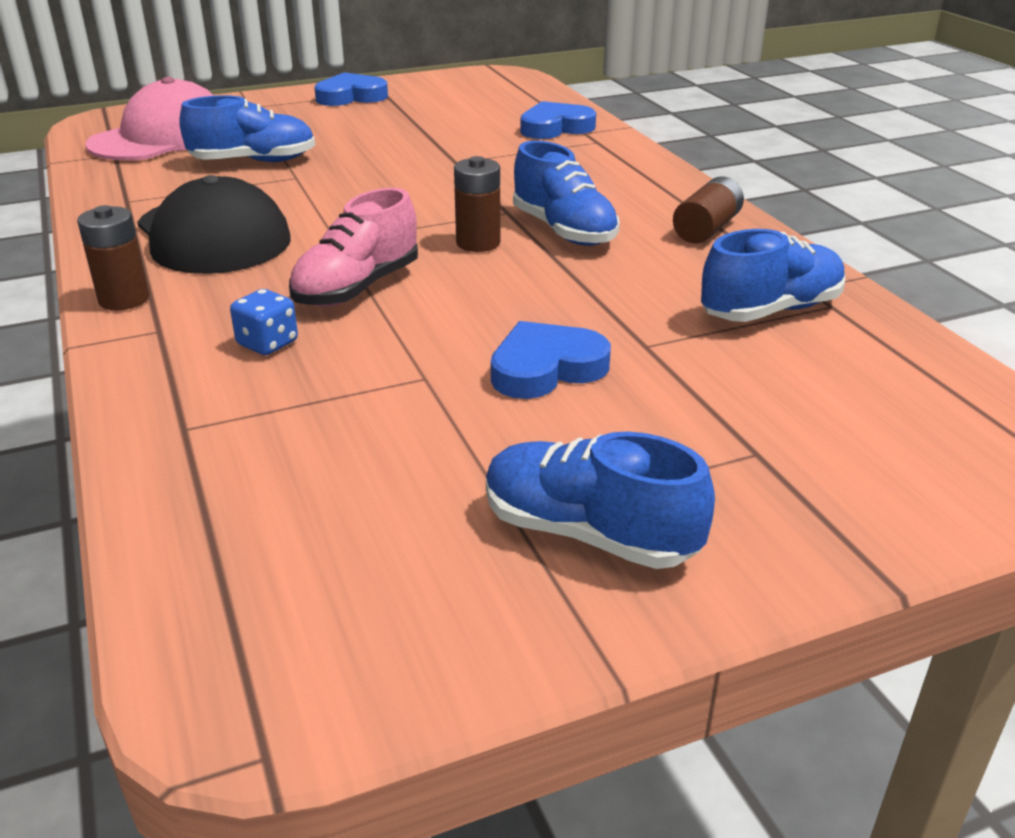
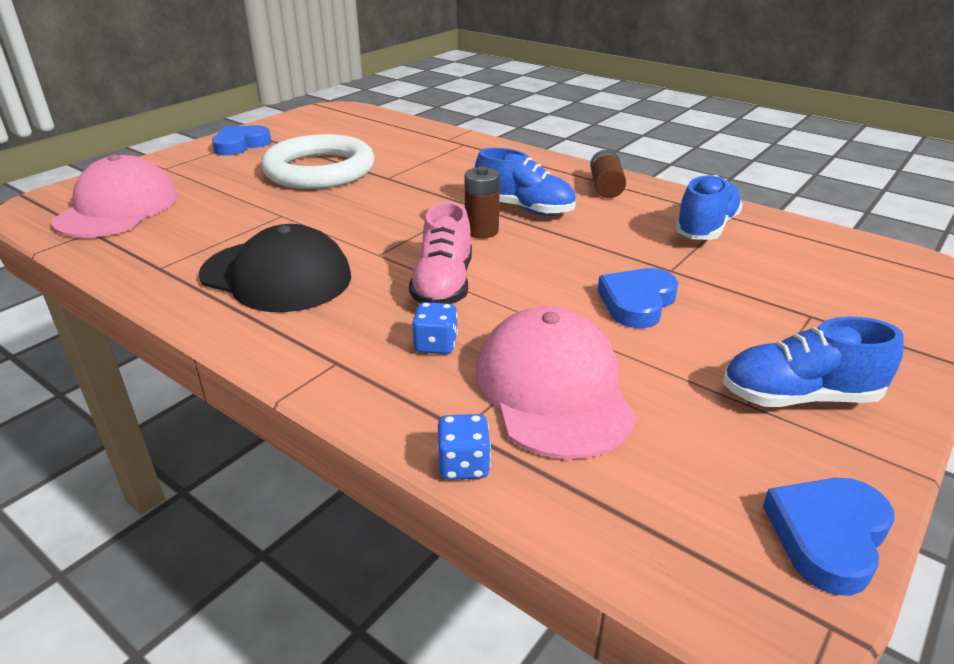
camera: 30 degrees left, 0 degrees up
brown battery [77,205,149,310] -> none
blue shoe [179,95,315,162] -> none
blue heart [520,101,596,139] -> blue heart moved to [763,478,894,596]
none -> white ring [261,134,375,189]
none -> blue dice [437,414,491,480]
none -> pink cap [476,306,637,459]

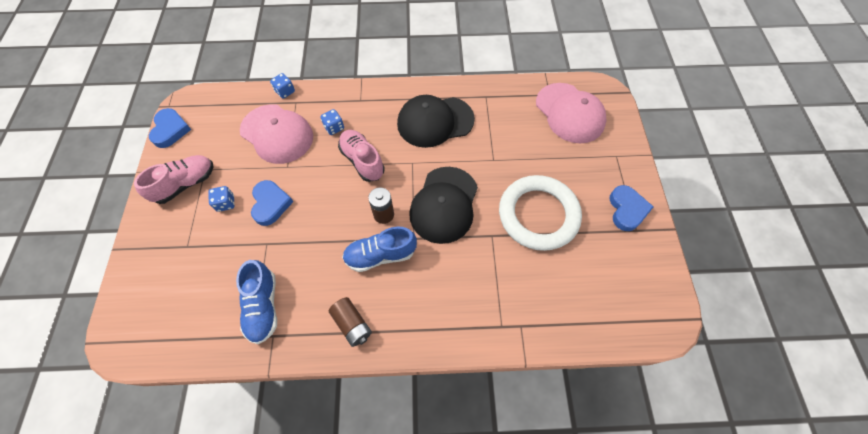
camera: 140 degrees right, 30 degrees up
blue shoe [723,317,904,407] -> pink shoe [134,155,213,204]
none -> blue dice [208,186,235,212]
none -> black cap [409,167,478,244]

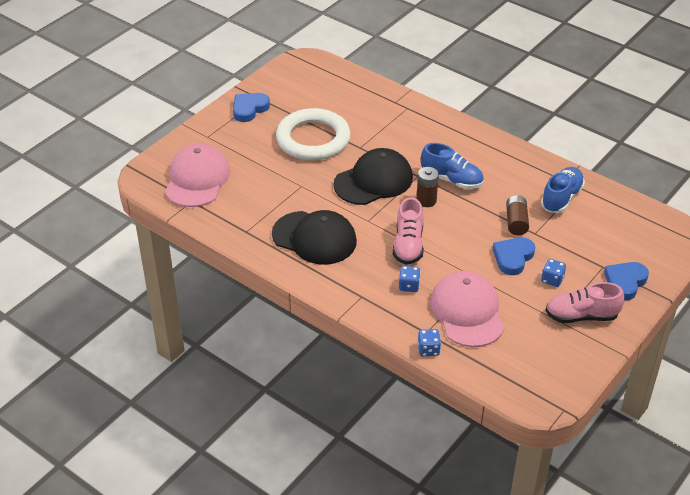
camera: 140 degrees left, 20 degrees down
blue heart [149,108,191,148] -> blue heart moved to [604,262,649,301]
brown battery [329,297,372,347] -> brown battery moved to [506,195,529,235]

